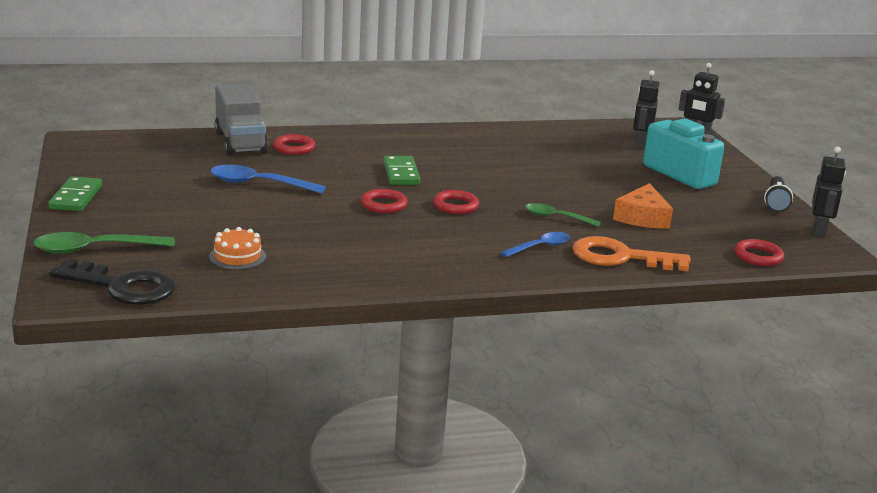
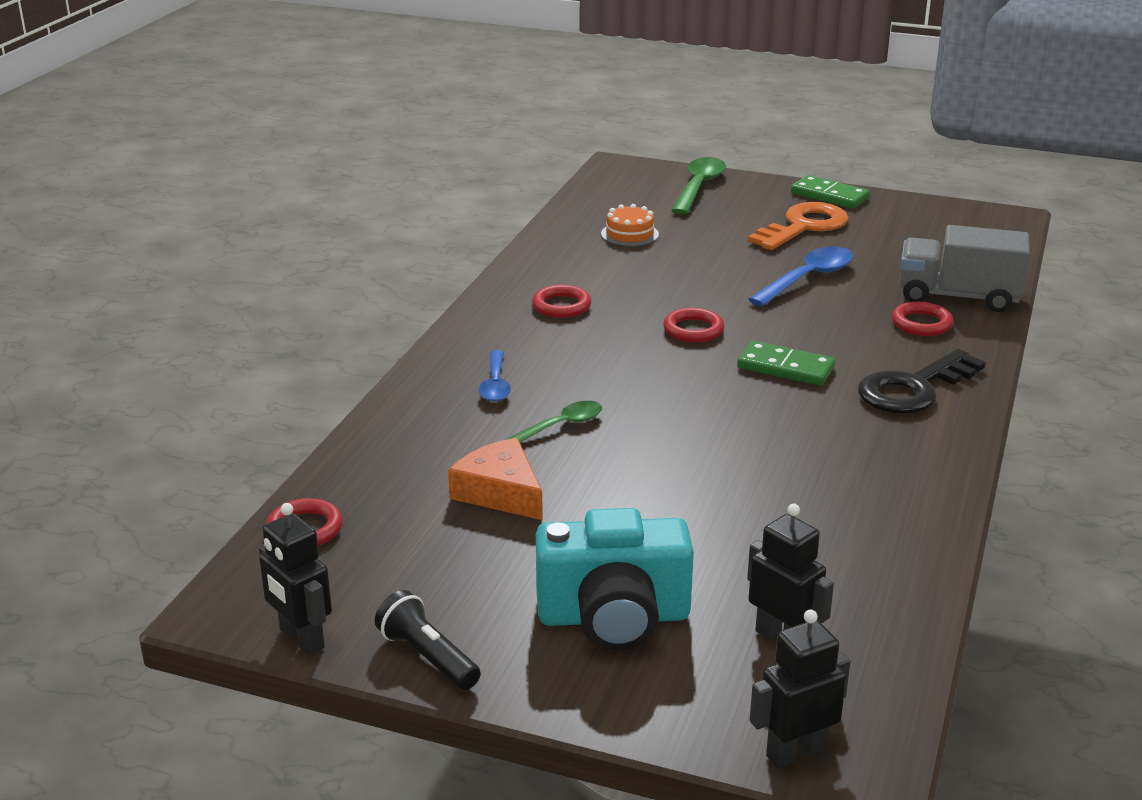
camera: 125 degrees right, 5 degrees up
black key [49,259,175,305] -> black key moved to [858,349,986,414]
red ring [433,190,479,214] -> red ring moved to [532,285,591,318]
orange key [572,236,691,271] -> orange key moved to [748,202,848,250]

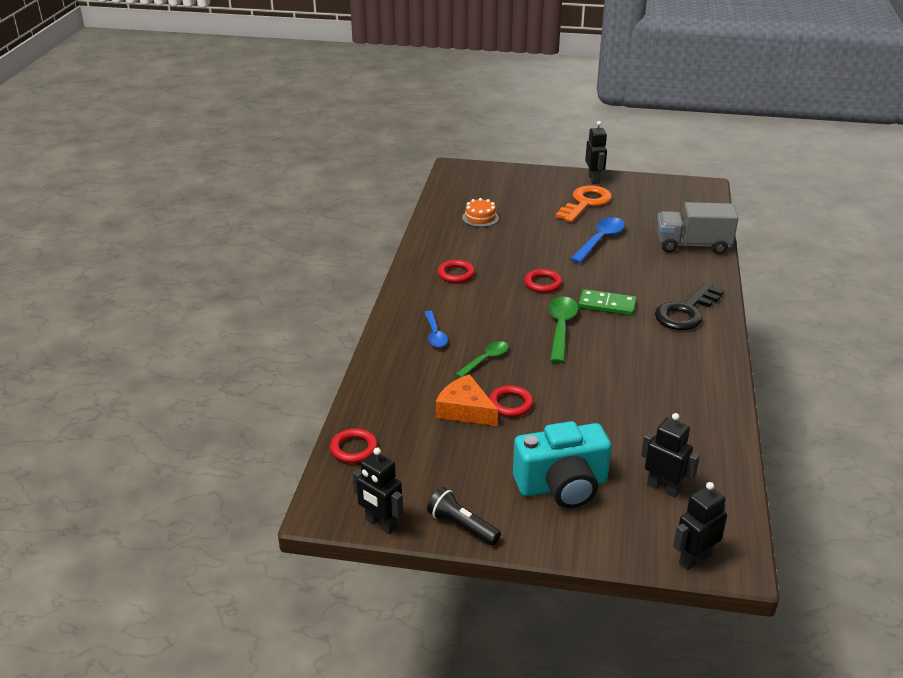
camera: 10 degrees left, 5 degrees up
green spoon [671,157,726,215] -> green spoon moved to [548,296,578,363]
green domino [791,175,870,209] -> black robot [585,121,607,184]
red ring [892,302,954,336] -> red ring moved to [489,385,534,417]

